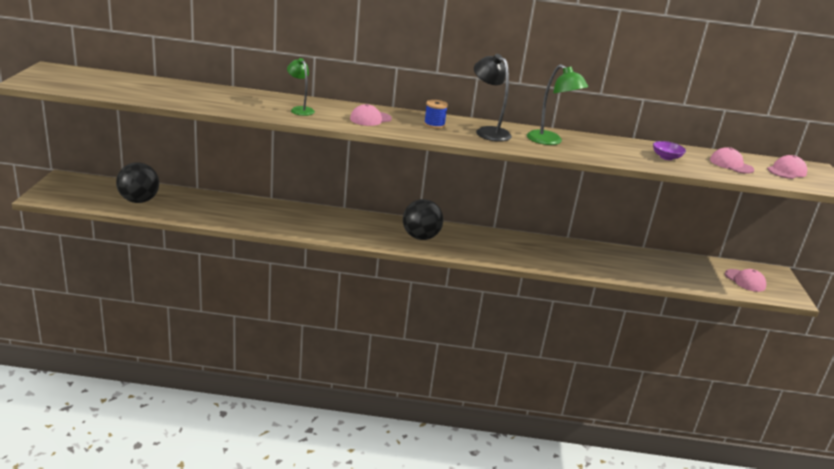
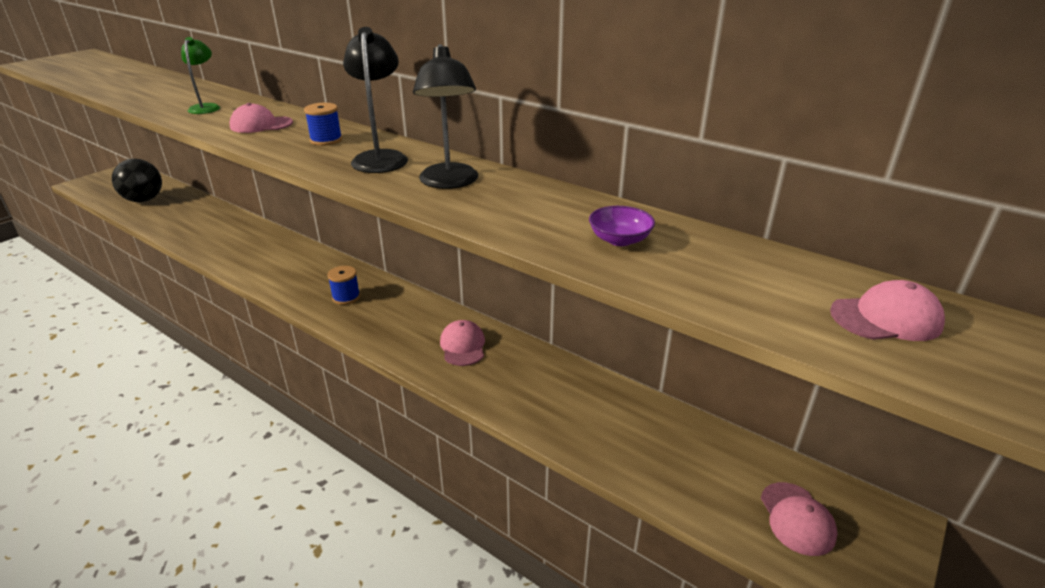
camera: 35 degrees right, 5 degrees up
black ball [403,199,443,240] -> blue spool [327,266,360,305]
green lamp [527,64,588,145] -> black lamp [413,44,478,189]
pink cap [710,147,754,174] -> pink cap moved to [440,320,485,366]

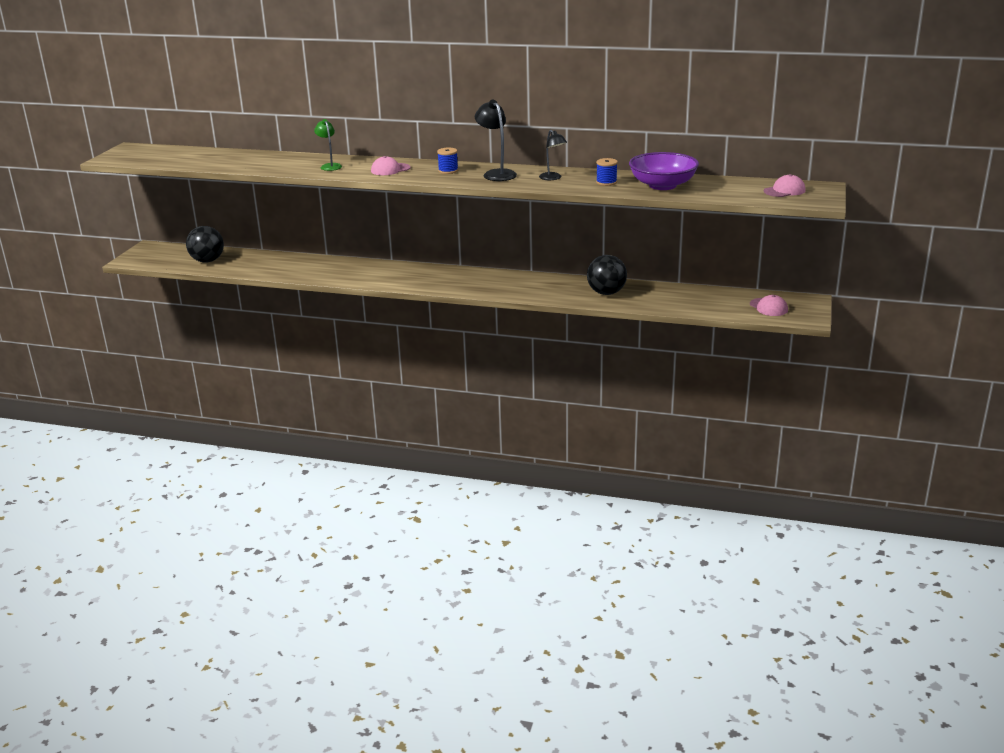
camera: 20 degrees left, 5 degrees down
blue spool [327,266,360,305] -> blue spool moved to [596,158,618,186]
black lamp [413,44,478,189] -> black lamp [539,130,567,180], size x0.66
pink cap [440,320,485,366] -> none
purple bowl [589,206,655,246] -> purple bowl [629,152,699,190], size x2.18
none -> black ball [587,255,627,295]

